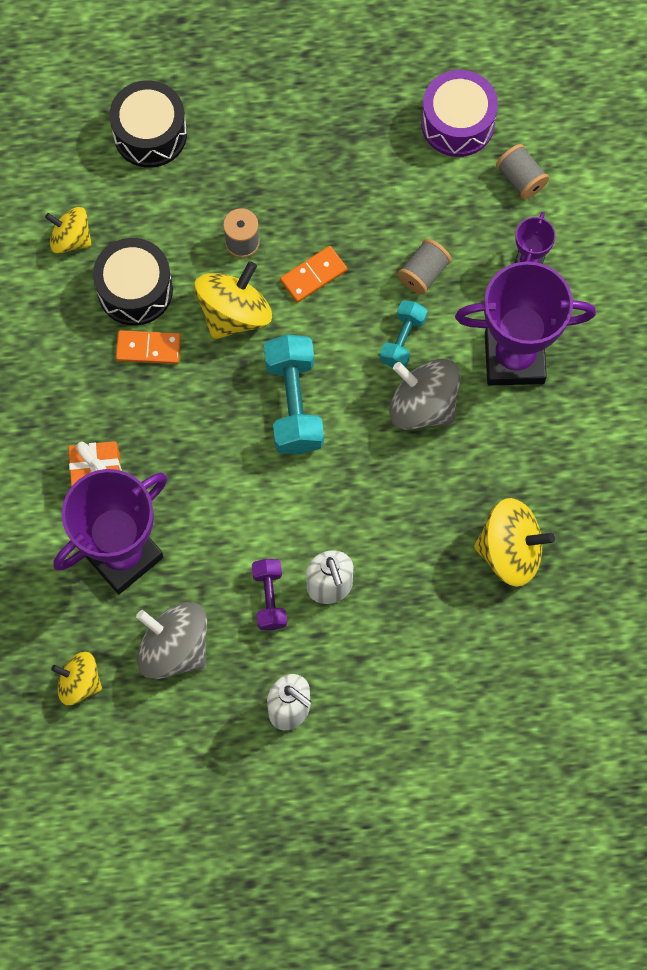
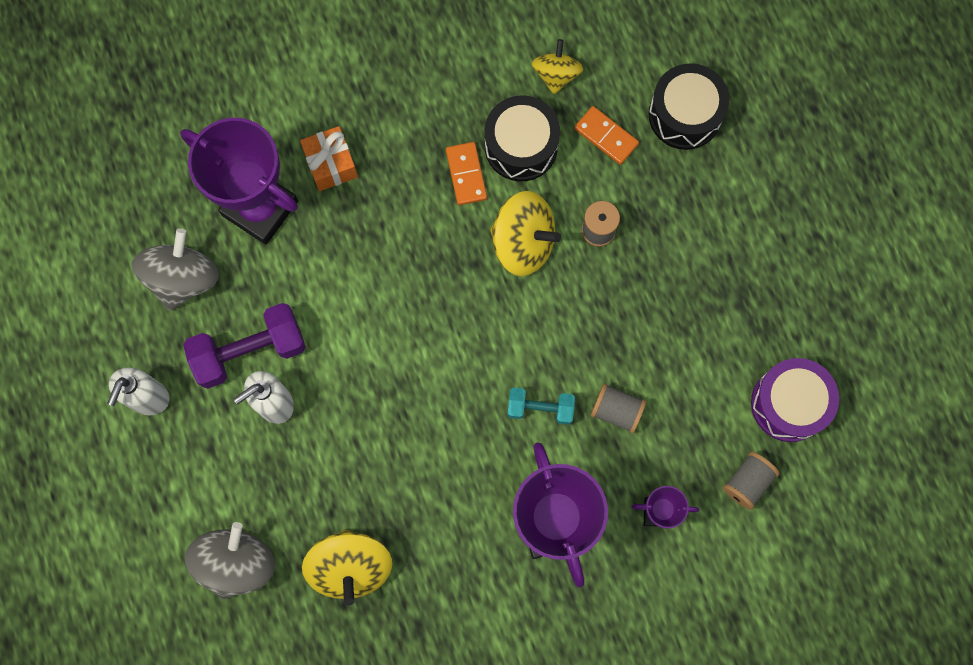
camera: 75 degrees right, 5 degrees up
yellow spinning top [51,652,102,705] -> none
purple dumbbell [252,559,287,630] -> purple dumbbell [183,303,306,389], size x1.70
turquoise dumbbell [264,335,324,455] -> none
orange domino [280,246,347,303] -> orange domino moved to [574,106,639,165]
grey spinning top [389,359,461,430] -> grey spinning top moved to [185,522,275,599]

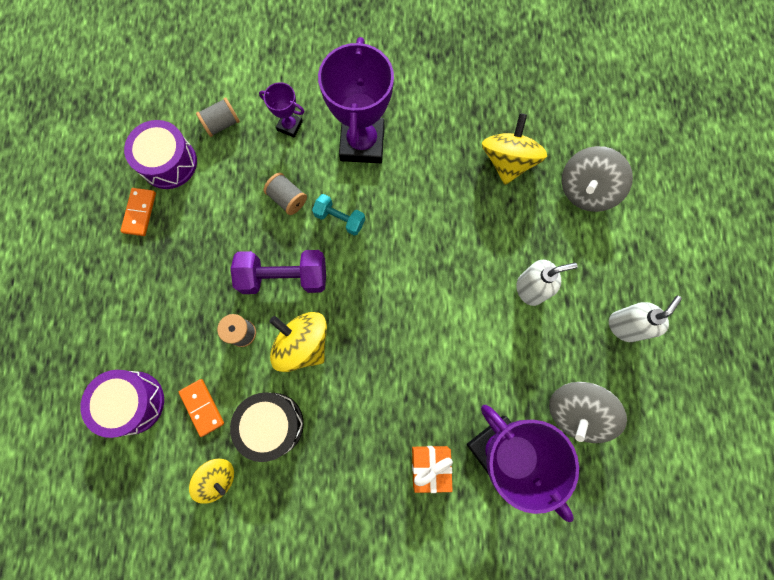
camera: 160 degrees left, 0 degrees up
purple dumbbell [183,303,306,389] -> purple dumbbell moved to [231,250,326,294]
orange domino [446,142,487,205] -> orange domino moved to [120,188,156,236]
yellow spinning top [532,39,583,94] -> yellow spinning top turned 90 degrees counterclockwise [189,458,234,504]
black drum [649,63,729,150] -> purple drum [81,370,164,438]

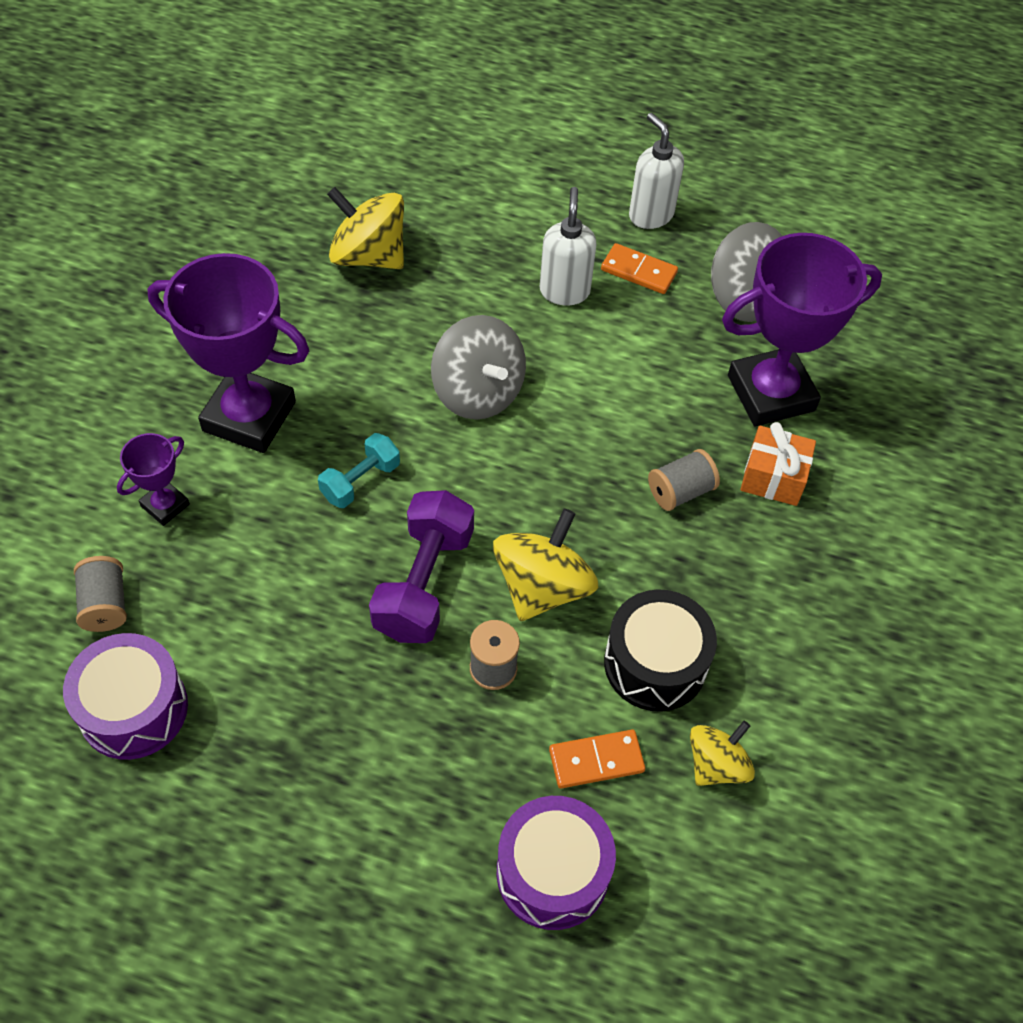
camera: 75 degrees left, 20 degrees down
orange domino [120,188,156,236] -> orange domino moved to [601,243,678,294]
grey spool [263,173,307,215] -> grey spool moved to [648,449,720,511]
yellow spinning top [269,312,327,372] -> yellow spinning top turned 150 degrees clockwise [493,509,598,621]
grey spinning top [562,146,633,212] -> grey spinning top moved to [431,315,526,420]

